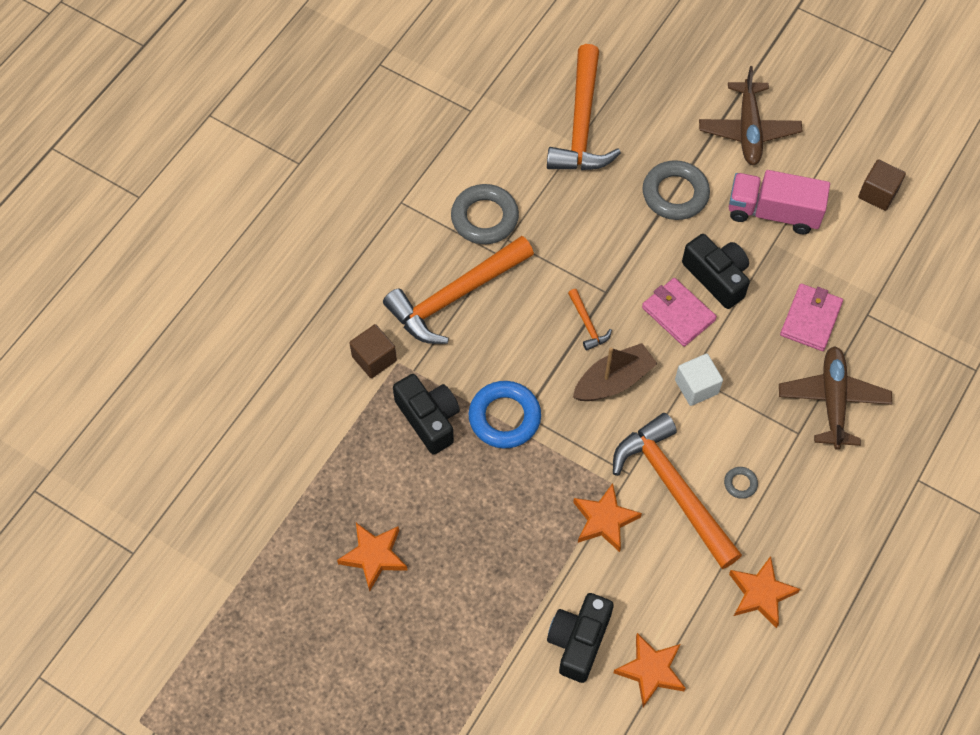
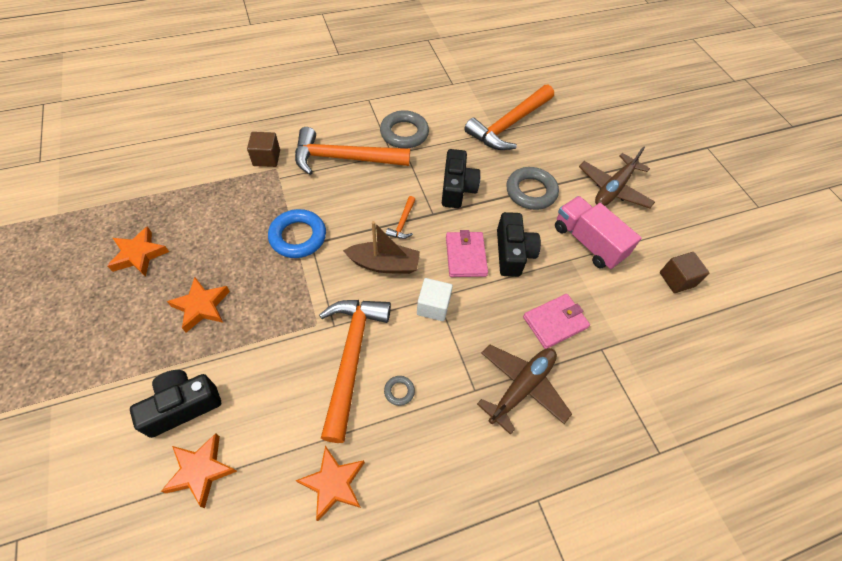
camera: 35 degrees right, 5 degrees down
black camera [393,374,460,455] -> black camera moved to [442,149,480,208]
orange star [573,483,642,552] -> orange star moved to [167,277,230,333]

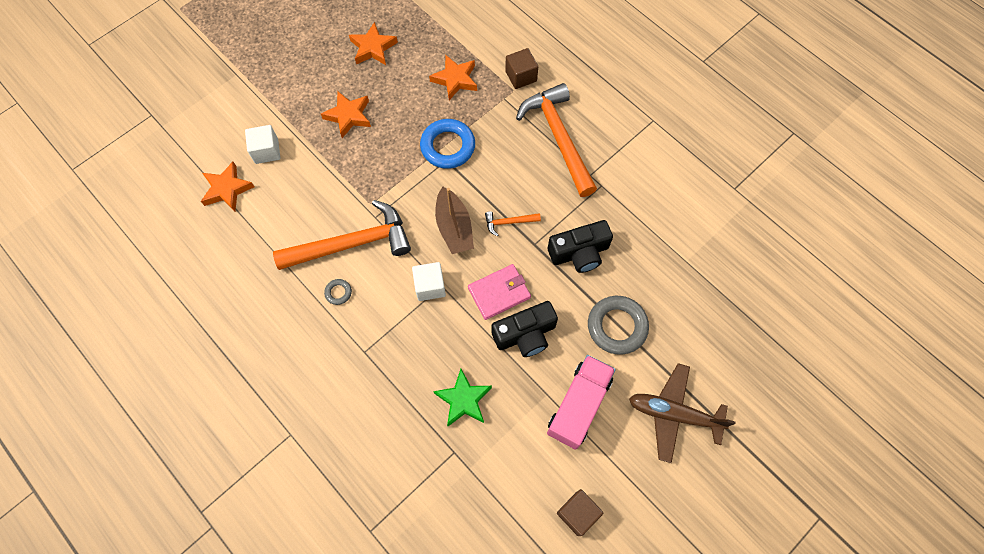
camera: 70 degrees right, 10 degrees up
black camera [130,370,221,438] -> white cube [245,125,280,164]
orange star [295,446,365,521] -> orange star moved to [429,55,477,100]
grey ring [380,110,429,148] -> none
orange hammer [464,84,554,150] -> none
brown plane [477,344,572,435] -> none
pink wallet [523,294,590,349] -> green star [433,369,492,426]

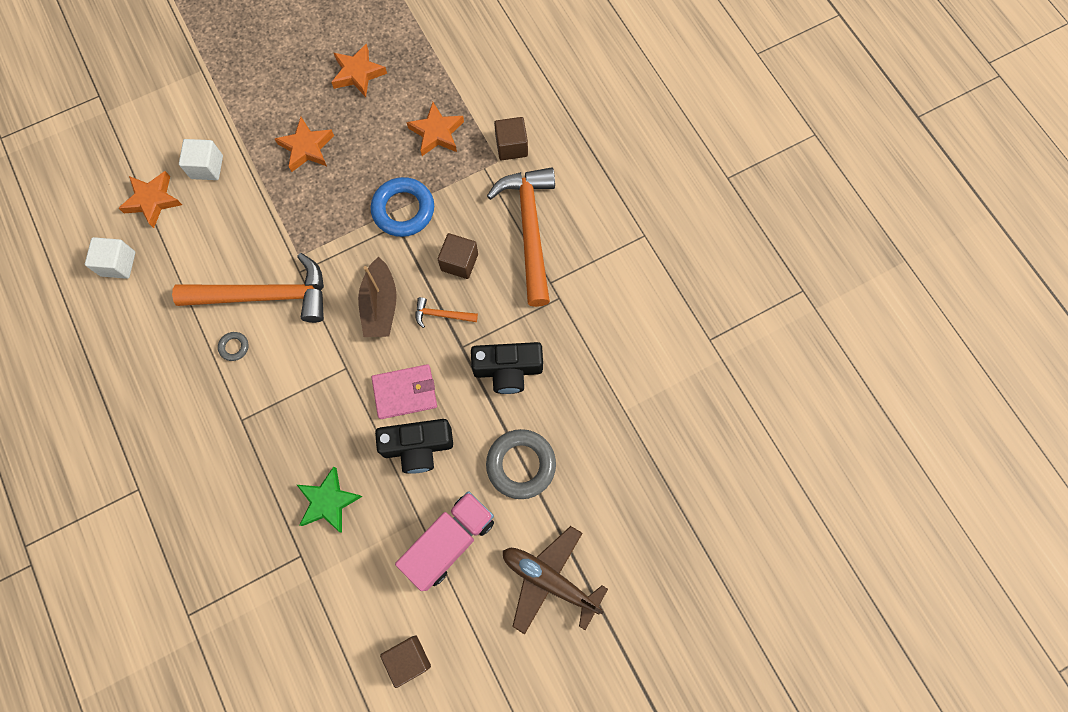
camera: 15 degrees right, 5 degrees up
white cube [412,262,446,301] -> white cube moved to [85,237,135,279]
none -> brown cube [438,233,478,279]

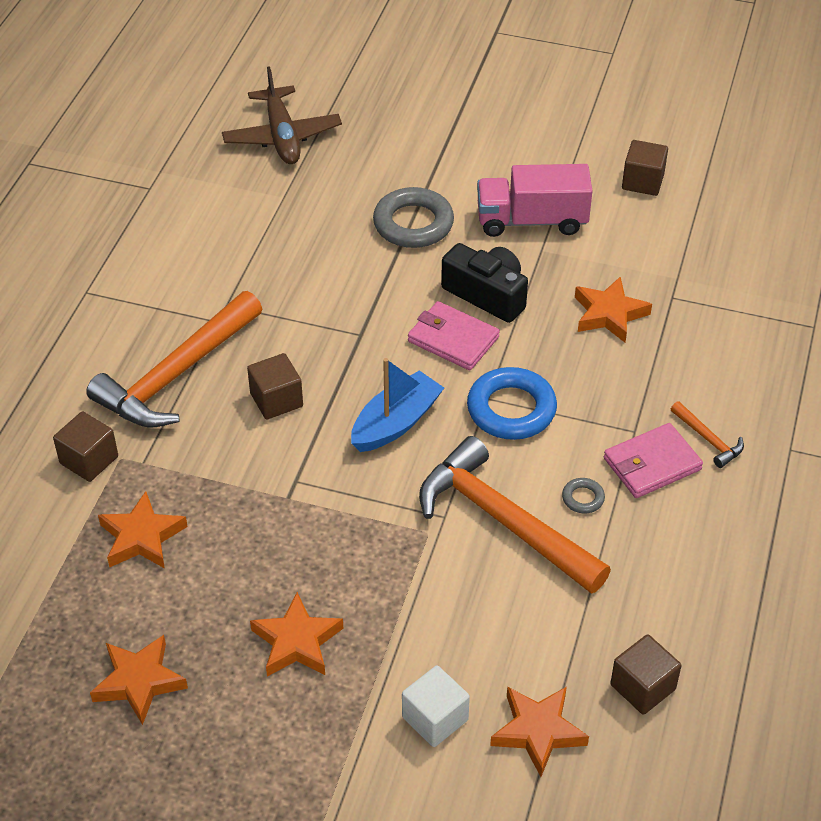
camera: 135 degrees left, 25 degrees down
white cube [85,237,135,279] -> brown cube [610,634,681,715]
green star [297,467,363,533] -> orange star [575,276,652,342]
brown boat [358,257,397,337] -> blue boat [351,358,444,452]
blue ring [371,177,434,237] -> blue ring moved to [467,367,557,440]
orange hammer [416,297,478,328] -> orange hammer moved to [671,401,744,468]
black camera [471,342,543,394] -> none
brown plane [503,526,608,635] -> brown plane moved to [222,66,342,164]
none -> pink wallet [604,423,703,498]

